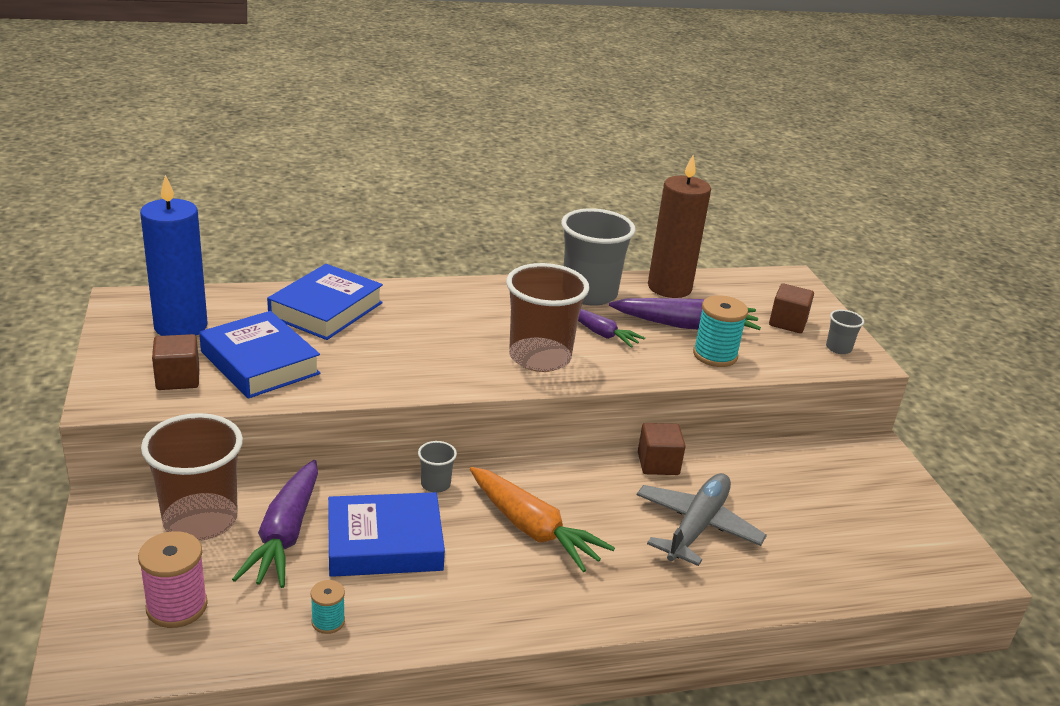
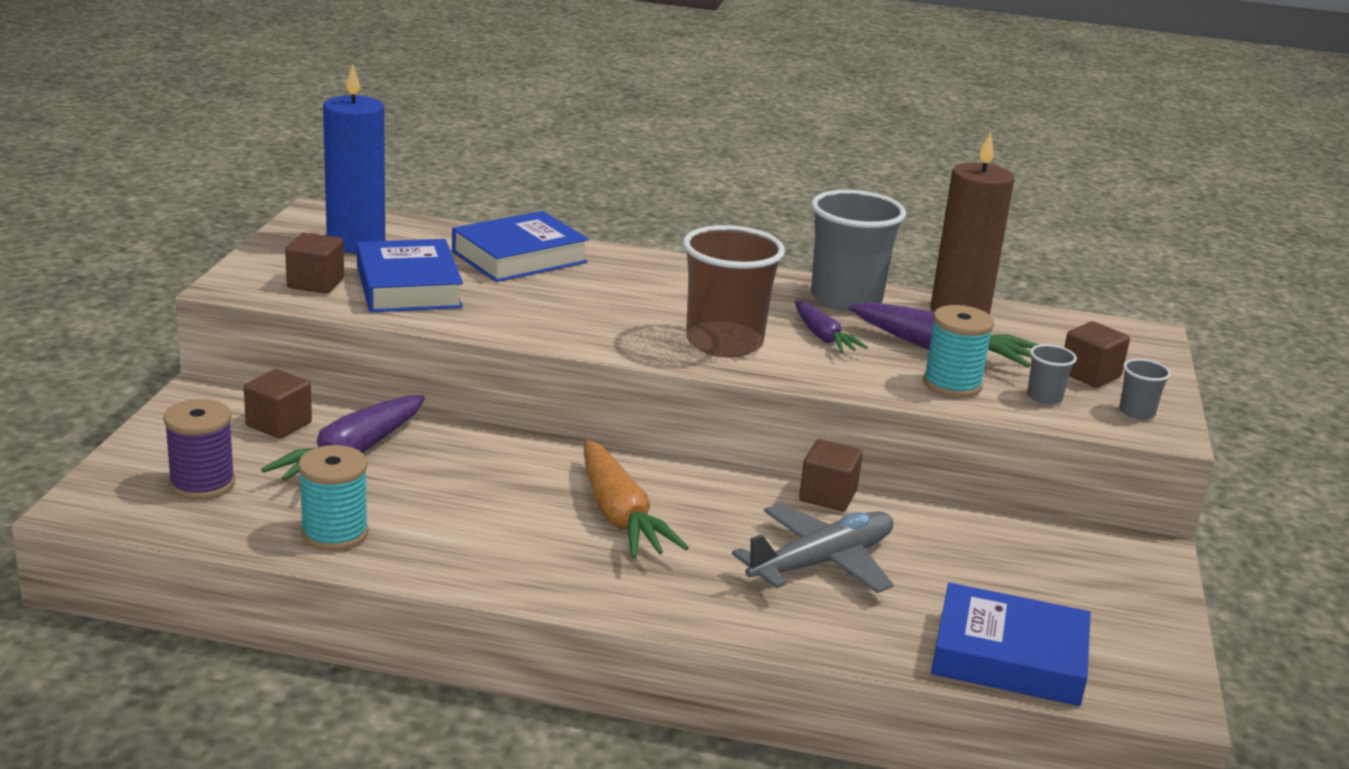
camera: 25 degrees right, 5 degrees down
pink spool [138,531,208,628] -> purple spool [164,399,235,500]
brown cup [141,413,243,541] -> brown cube [244,369,312,439]
turquoise spool [311,580,345,634] -> turquoise spool [298,445,369,551], size x1.78
blue book [328,492,445,577] -> blue book moved to [931,582,1091,706]
grey cup [418,441,457,493] -> grey cup moved to [1027,344,1077,405]

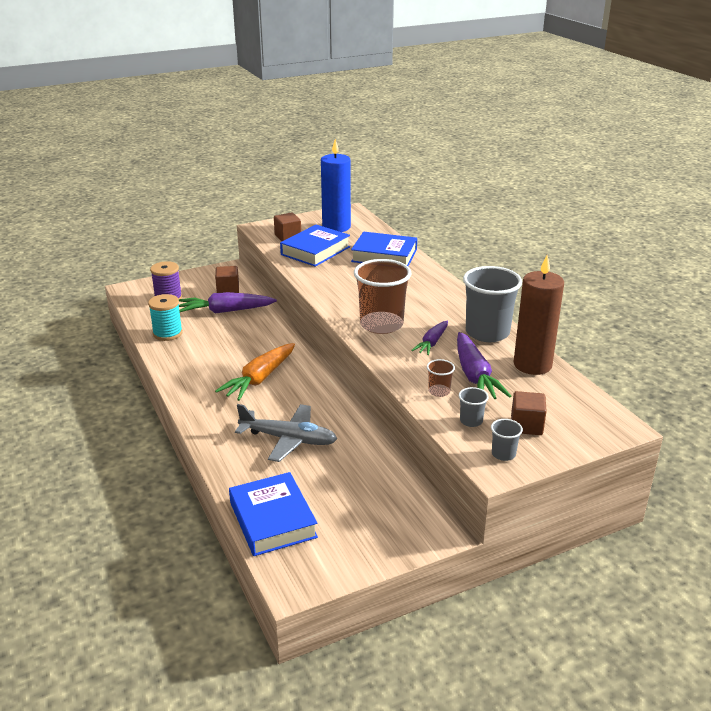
camera: 55 degrees right, 5 degrees up
brown cube [799,439,863,511] -> none
turquoise spool [923,305,994,398] -> brown cup [427,359,455,397]

